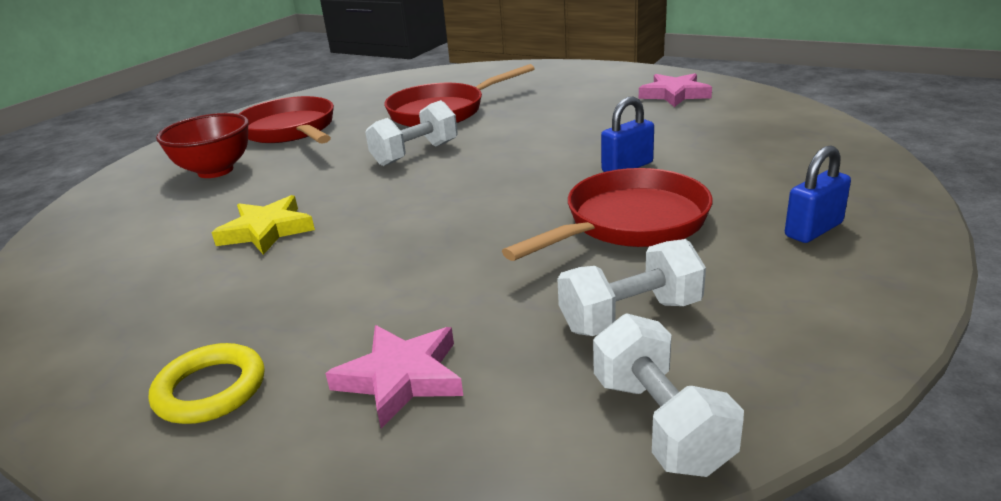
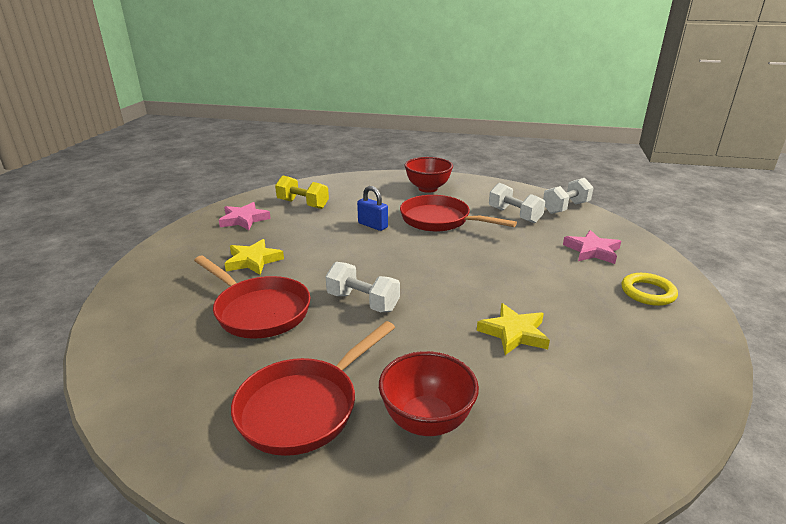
camera: 110 degrees left, 0 degrees up
blue padlock [785,145,851,243] -> red bowl [405,157,453,193]
none -> yellow star [224,239,284,275]
none -> yellow dumbbell [275,175,329,209]

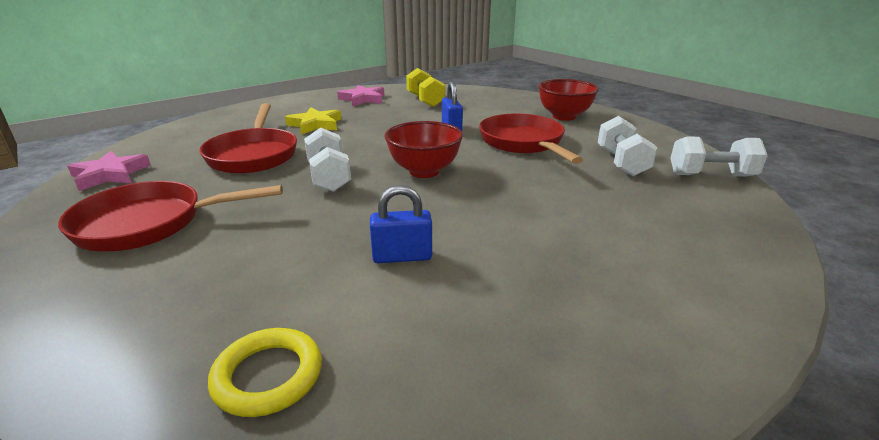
camera: 40 degrees right, 0 degrees up
red bowl [379,351,479,436] -> red bowl moved to [385,121,463,178]
yellow star [477,303,550,355] -> blue padlock [370,185,432,263]
pink star [563,230,621,264] -> pink star moved to [67,151,151,191]
yellow ring [621,273,678,306] -> yellow ring moved to [208,328,322,417]

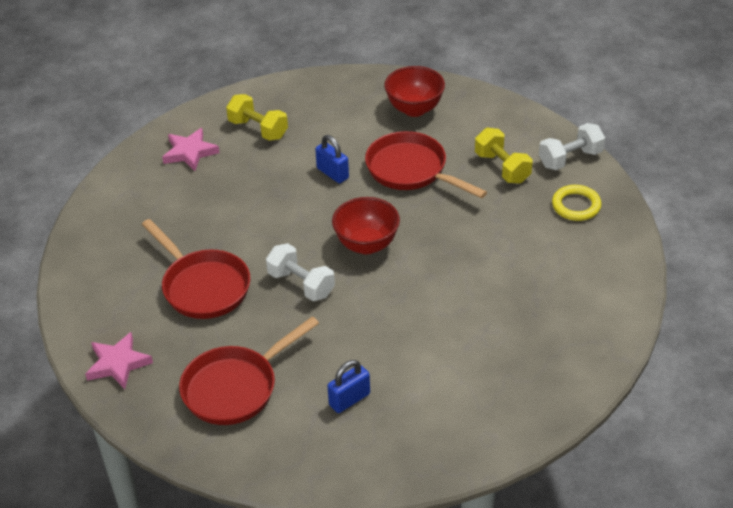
camera: 30 degrees left, 15 degrees up
yellow ring [208,328,322,417] -> yellow ring moved to [552,185,602,221]
yellow star [285,107,341,135] -> none
blue padlock [370,185,432,263] -> blue padlock moved to [327,360,370,413]
white dumbbell [598,116,657,176] -> yellow dumbbell [475,128,532,184]

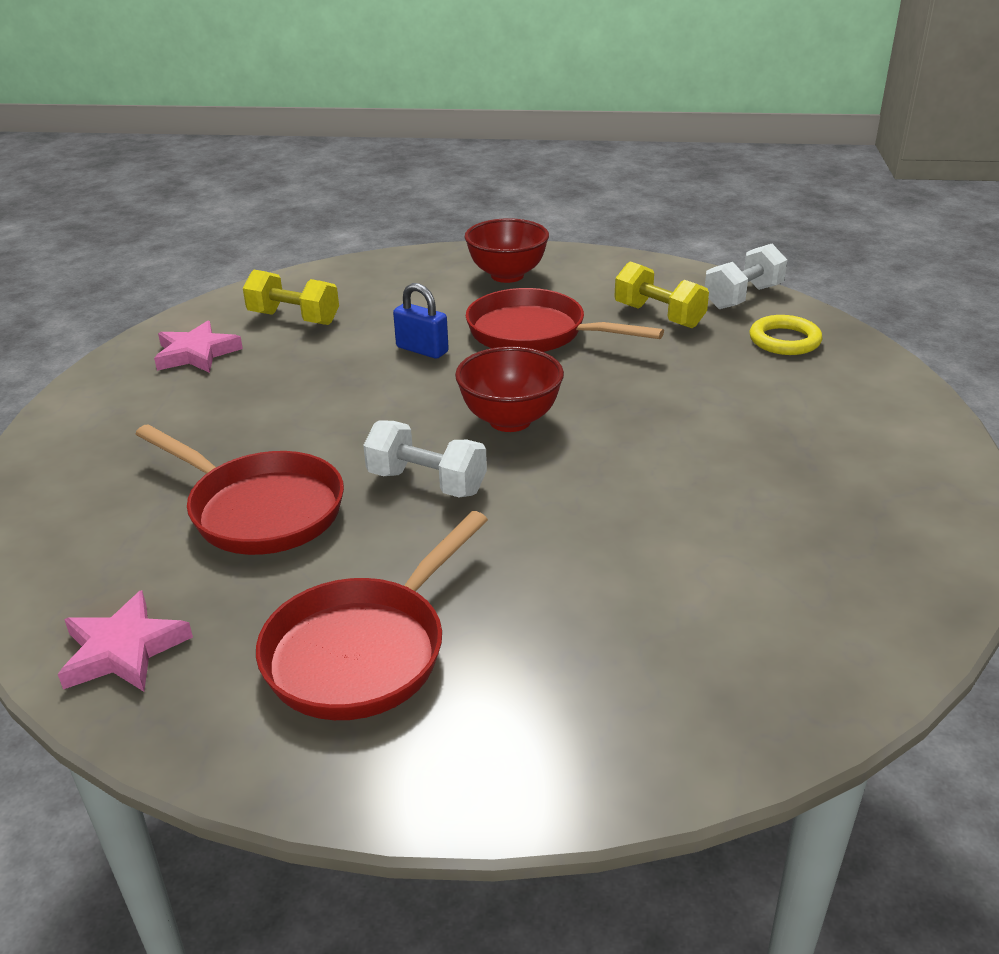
camera: 15 degrees left, 10 degrees down
blue padlock [327,360,370,413] -> none

